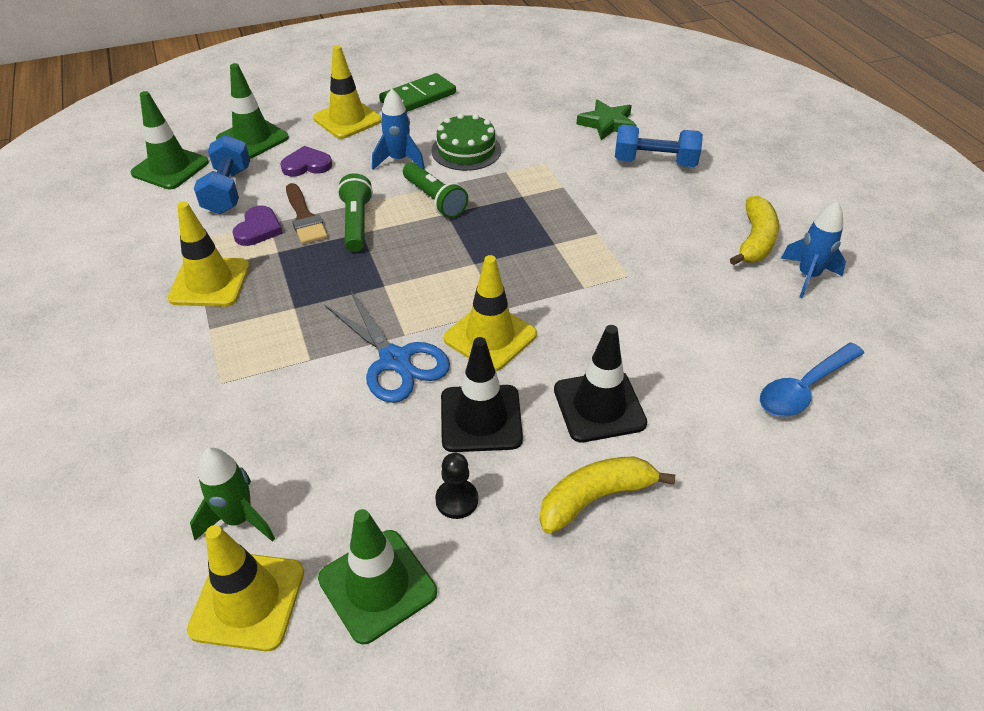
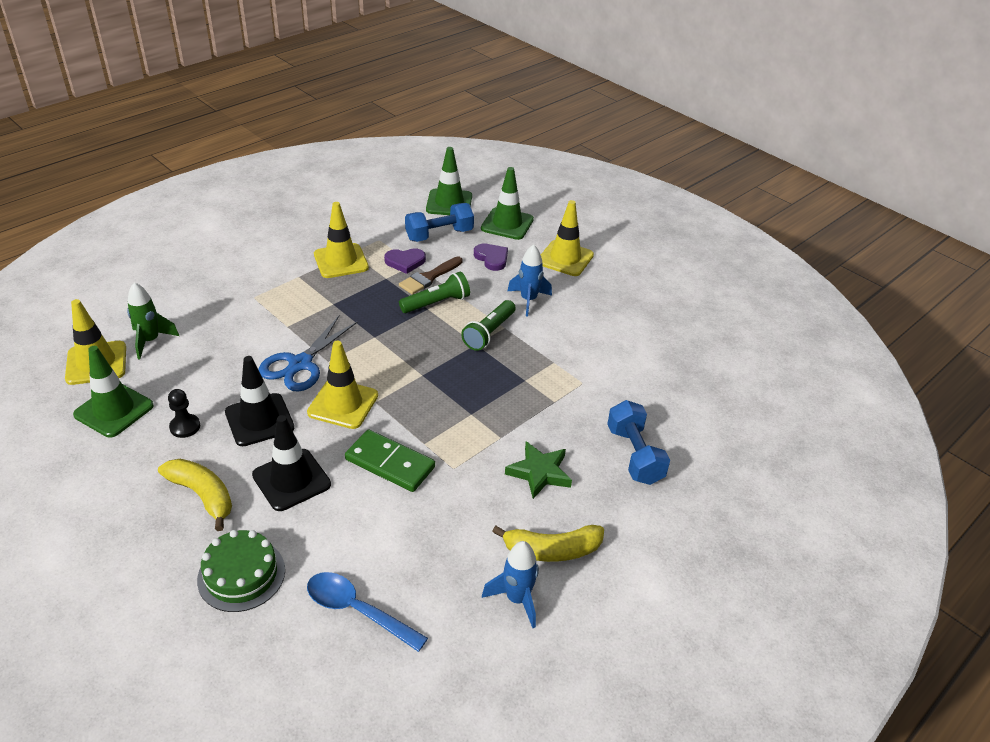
camera: 65 degrees right, 5 degrees down
green domino [379,73,456,112] -> green domino moved to [345,430,435,492]
green cake [432,113,501,171] -> green cake moved to [197,530,285,612]
green star [577,99,636,140] -> green star moved to [505,442,572,499]

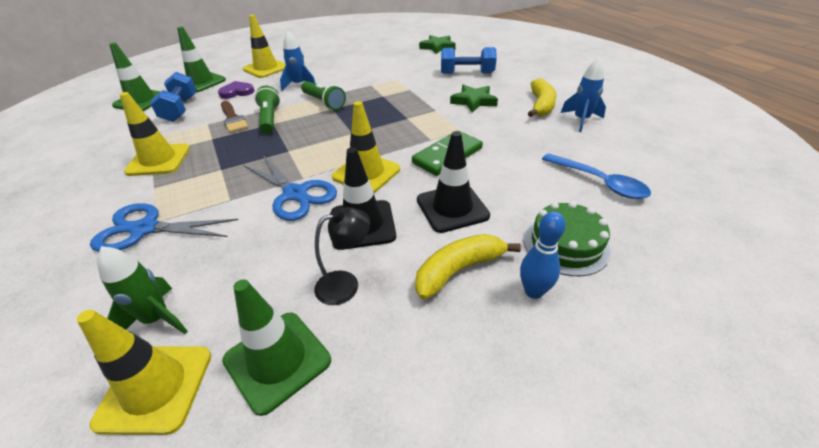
camera: 70 degrees left, 0 degrees up
black pawn [168,389,200,438] -> black lamp [314,207,370,305]
blue spoon [307,572,428,652] -> blue spoon turned 90 degrees counterclockwise [542,153,651,199]
purple heart [384,248,426,274] -> none
none -> blue scissors [90,203,238,252]
none -> green star [419,35,456,54]
none -> blue bowling pin [520,211,566,299]

